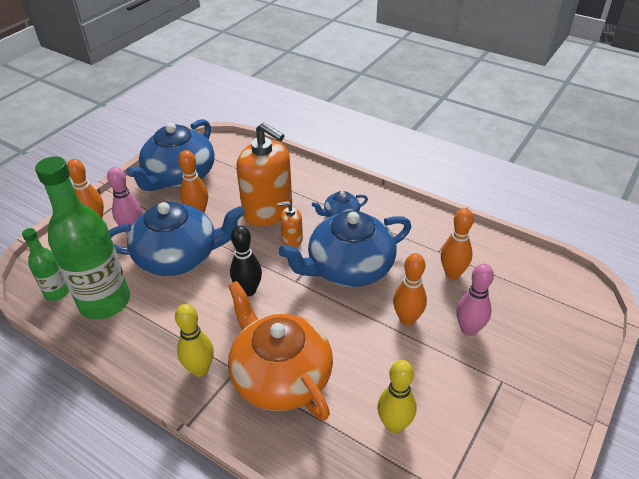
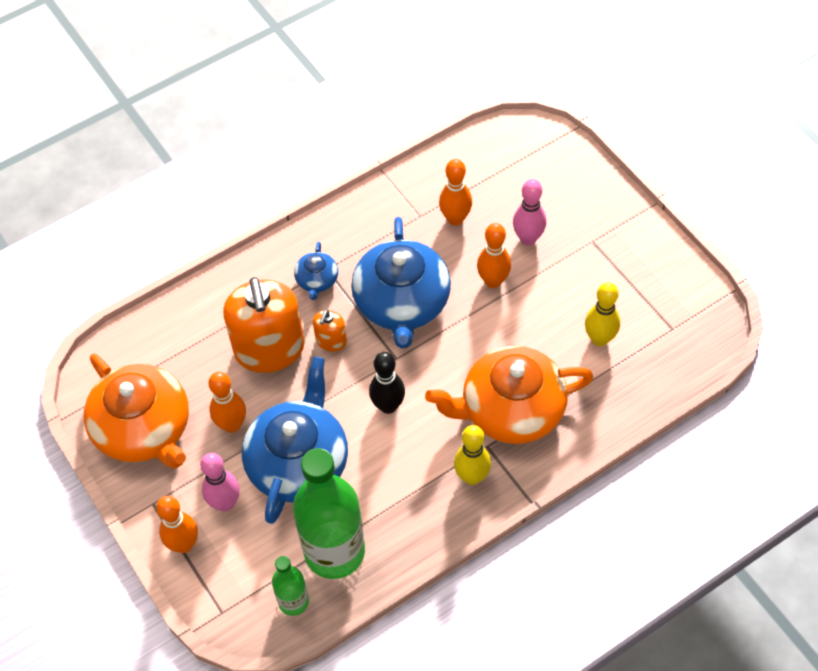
camera: 65 degrees left, 15 degrees up
blue teapot [126,119,215,191] -> orange teapot [84,354,189,468]
orange soap dispenser [236,122,292,227] -> orange soap dispenser turned 105 degrees clockwise [223,277,304,373]

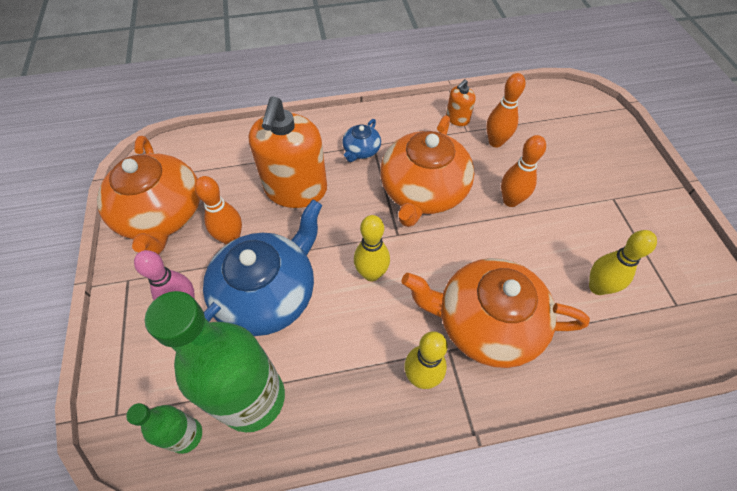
camera: 20 degrees right, 0 degrees up
orange bowling pin [156,496,198,553] -> none
orange soap dispenser [313,310,347,352] -> orange soap dispenser moved to [446,79,476,126]
blue teapot [351,217,451,348] -> orange teapot [380,115,474,227]
black bowling pin [369,352,405,414] -> yellow bowling pin [354,215,390,282]
pink bowling pin [513,179,546,245] -> none

